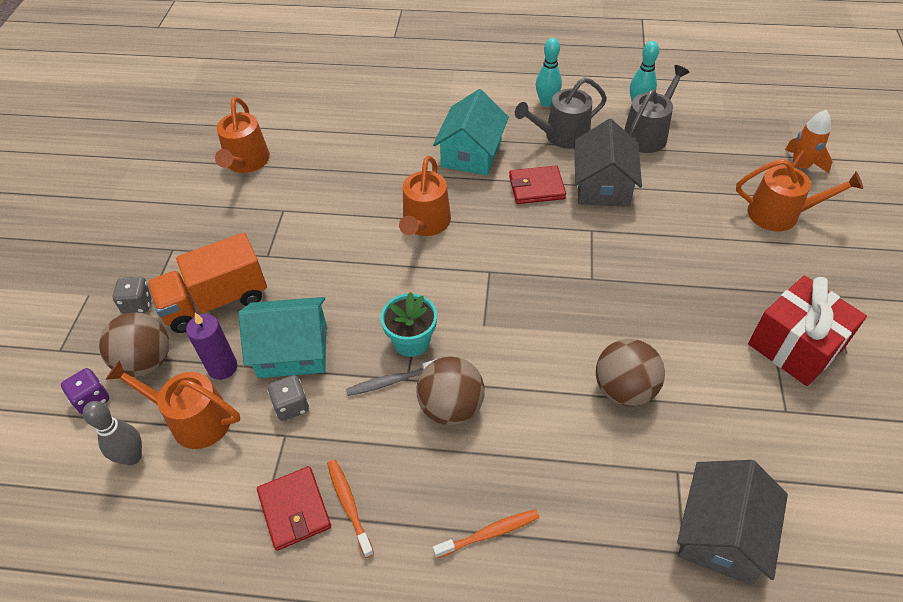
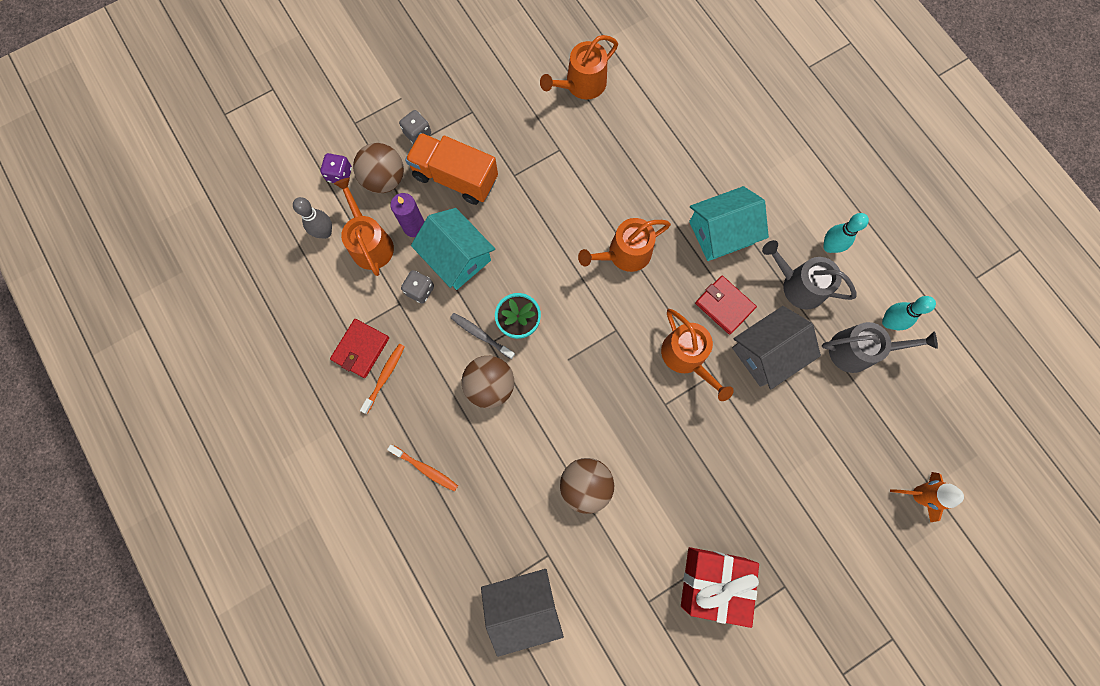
camera: 50 degrees right, 25 degrees up
orange watering can [736,159,863,231] -> orange watering can moved to [661,309,734,401]

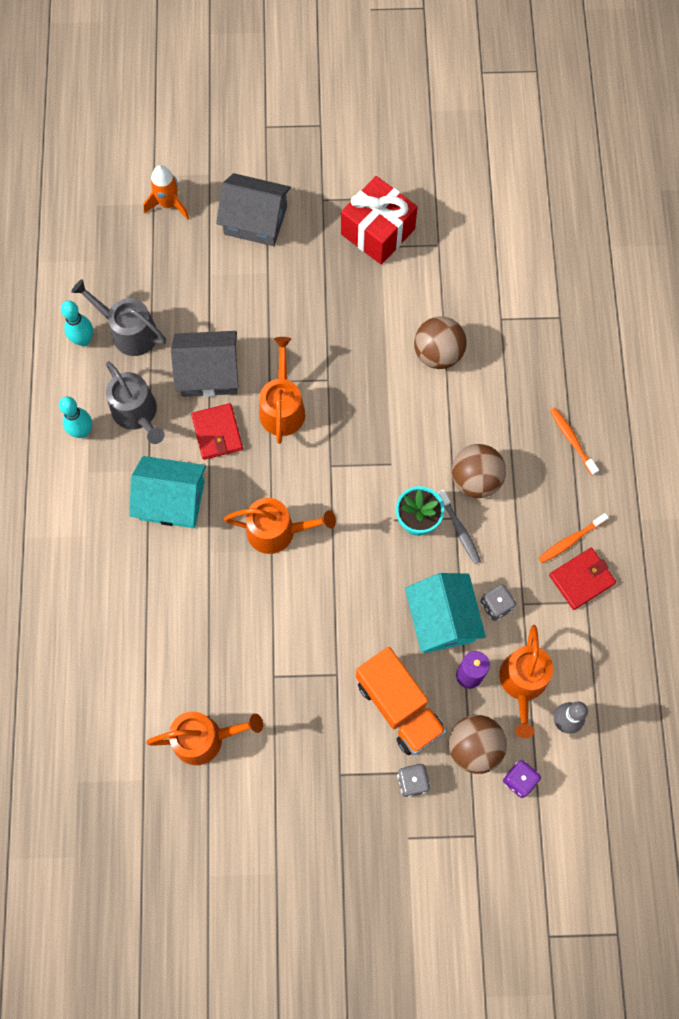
camera: 150 degrees left, 5 degrees down
grey house [481,569,564,657] -> grey house moved to [216,173,291,246]

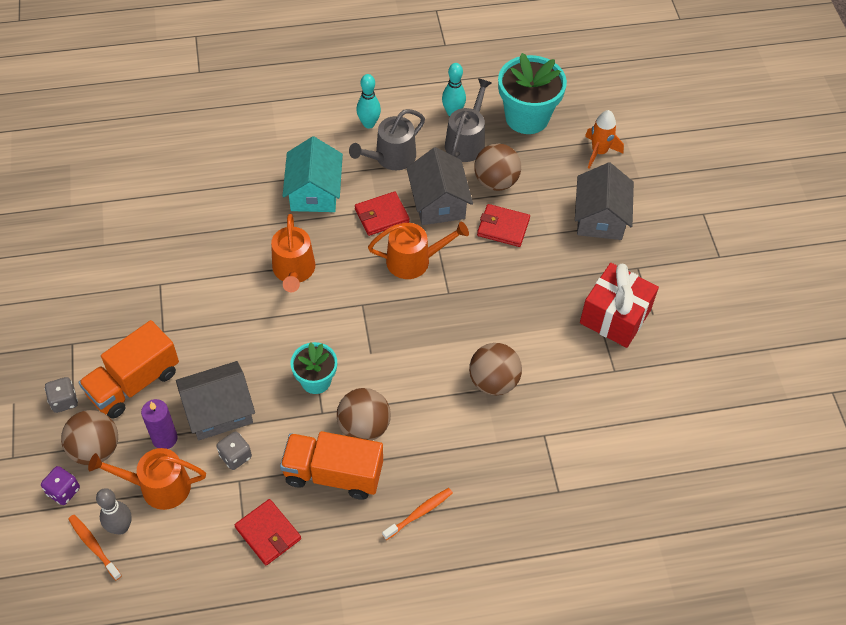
camera: 80 degrees right, 15 degrees down
orange watering can [146,711,263,765] -> none
turquoise house [405,573,486,653] -> grey house [176,361,255,440]
grey toothbrush [438,489,481,564] -> none
orange toothbrush [539,513,609,563] -> orange toothbrush moved to [68,515,122,580]
none -> orange truck [280,431,383,500]
none -> brown ball [474,143,521,191]
none -> red wallet [477,204,530,247]
none -> turquoise flower pot [498,53,567,134]

